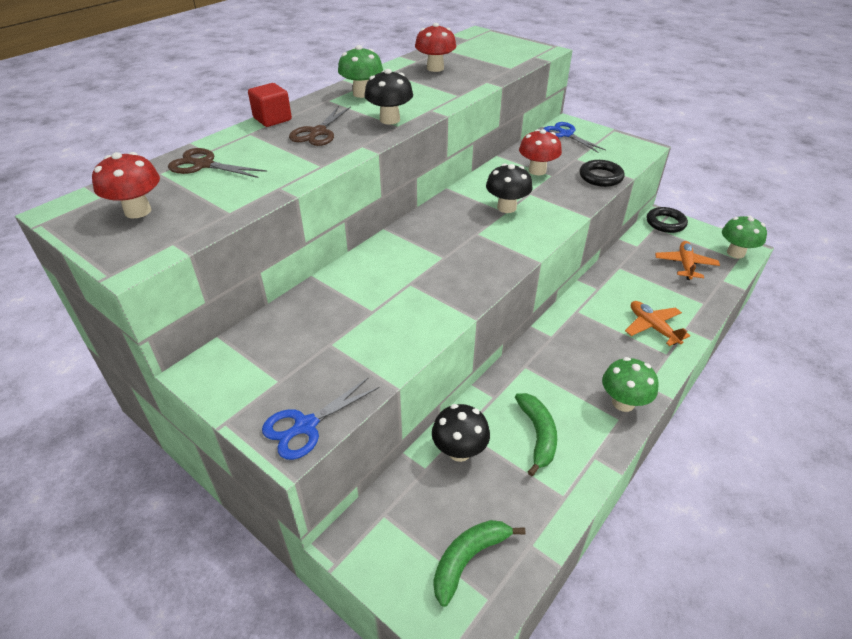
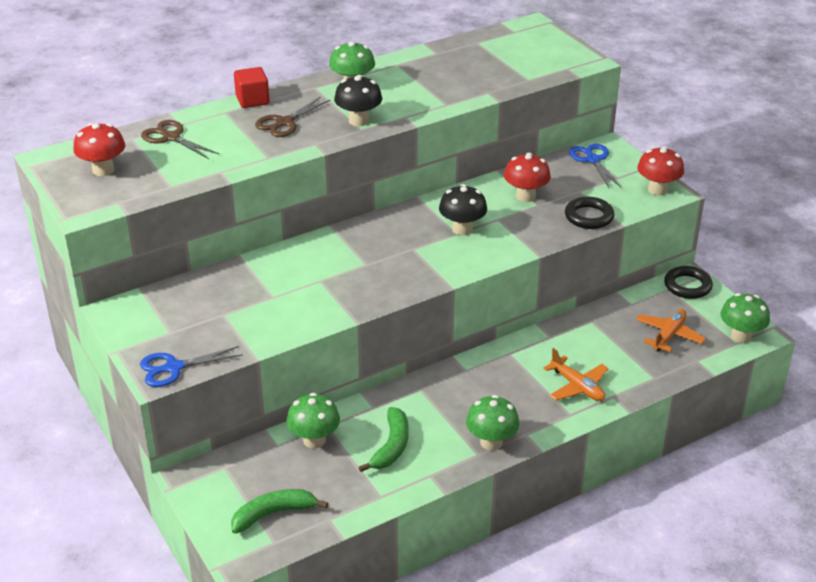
camera: 20 degrees right, 5 degrees down
red mushroom [415,23,456,72] -> red mushroom moved to [637,146,684,195]
black mushroom [432,404,490,462] -> green mushroom [286,393,340,448]
orange plane [625,301,690,346] -> orange plane turned 150 degrees clockwise [543,348,609,401]

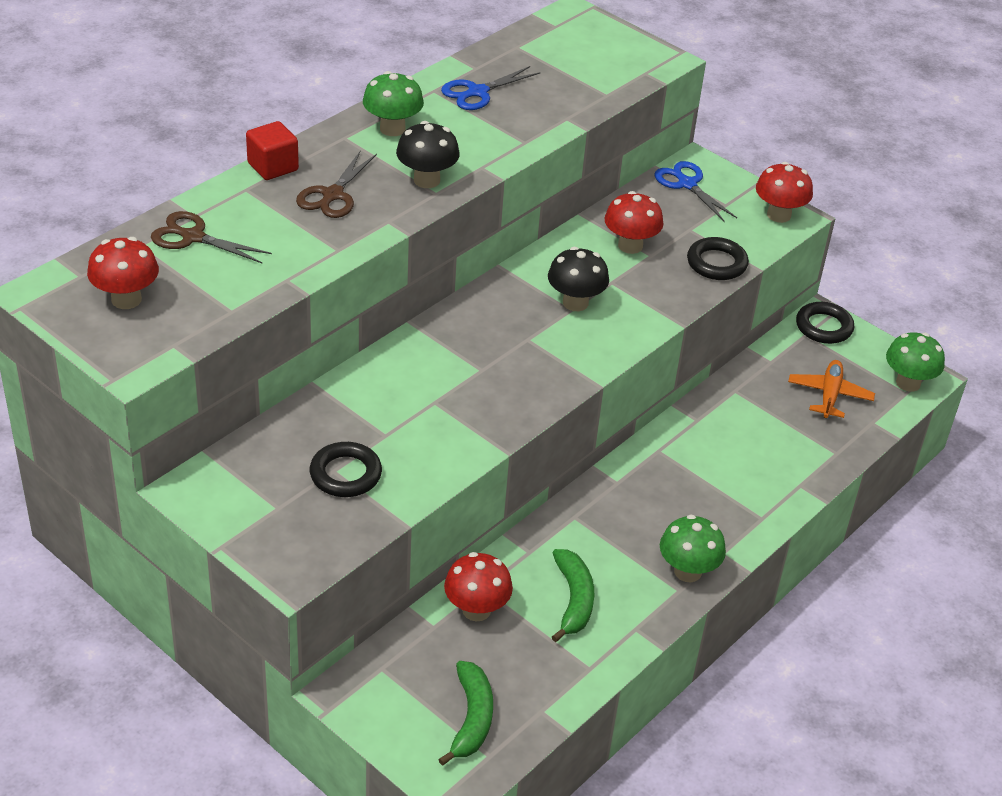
camera: 20 degrees left, 5 degrees up
blue scissors [140,346,243,387] -> blue scissors moved to [441,66,541,110]
green banana [231,489,328,534] -> green banana turned 135 degrees clockwise [438,661,493,766]
green mushroom [286,393,340,448] -> red mushroom [444,552,513,622]
orange plane [543,348,609,401] -> none
none -> black ring [310,442,382,497]

